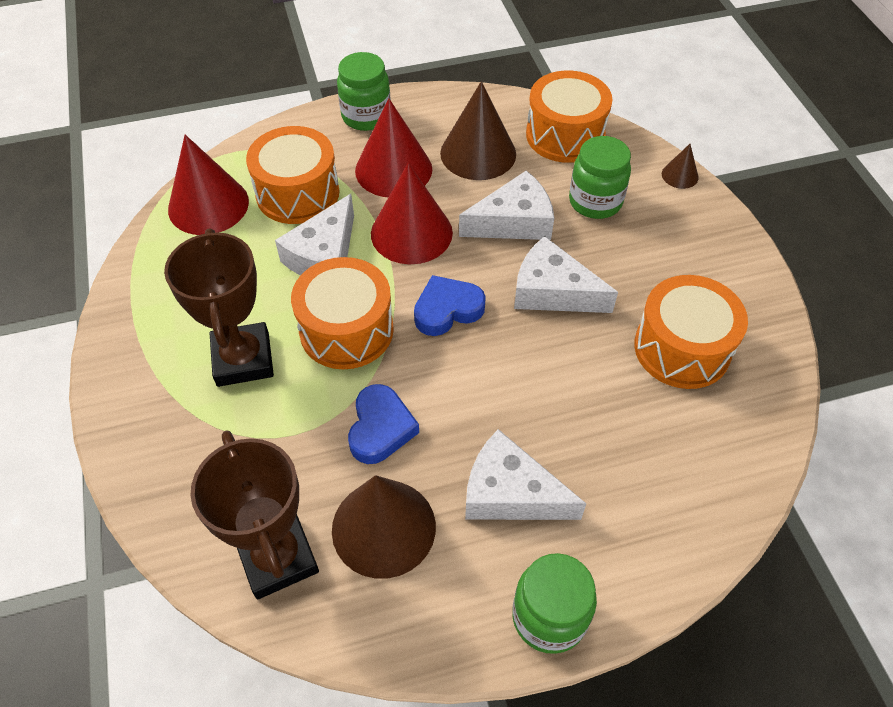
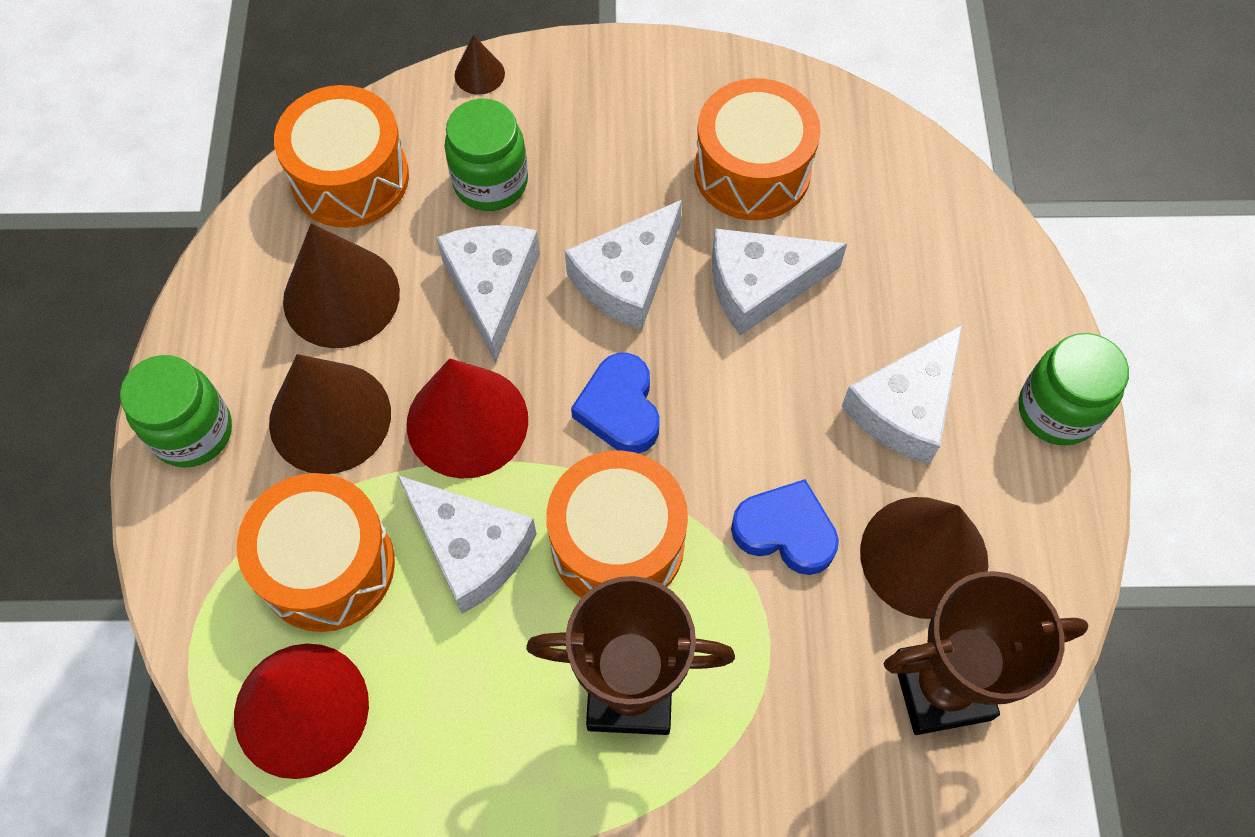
camera: 75 degrees left, 10 degrees up
red cone [355,98,432,197] -> brown cone [269,354,391,474]
none -> white cheese [712,229,847,336]

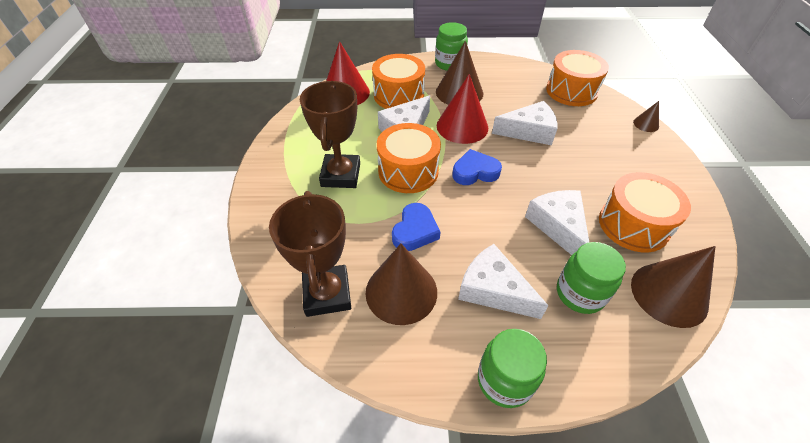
camera: 90 degrees right, 15 degrees down
brown cone [283,223,400,348] -> brown cone moved to [631,246,716,328]
green jar [444,98,528,211] -> green jar moved to [557,242,626,314]
white cheese [565,200,682,330] -> none

